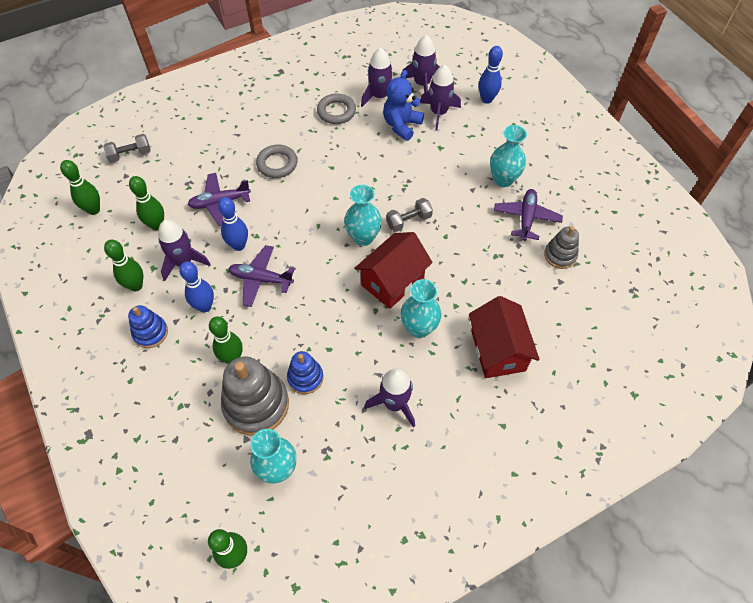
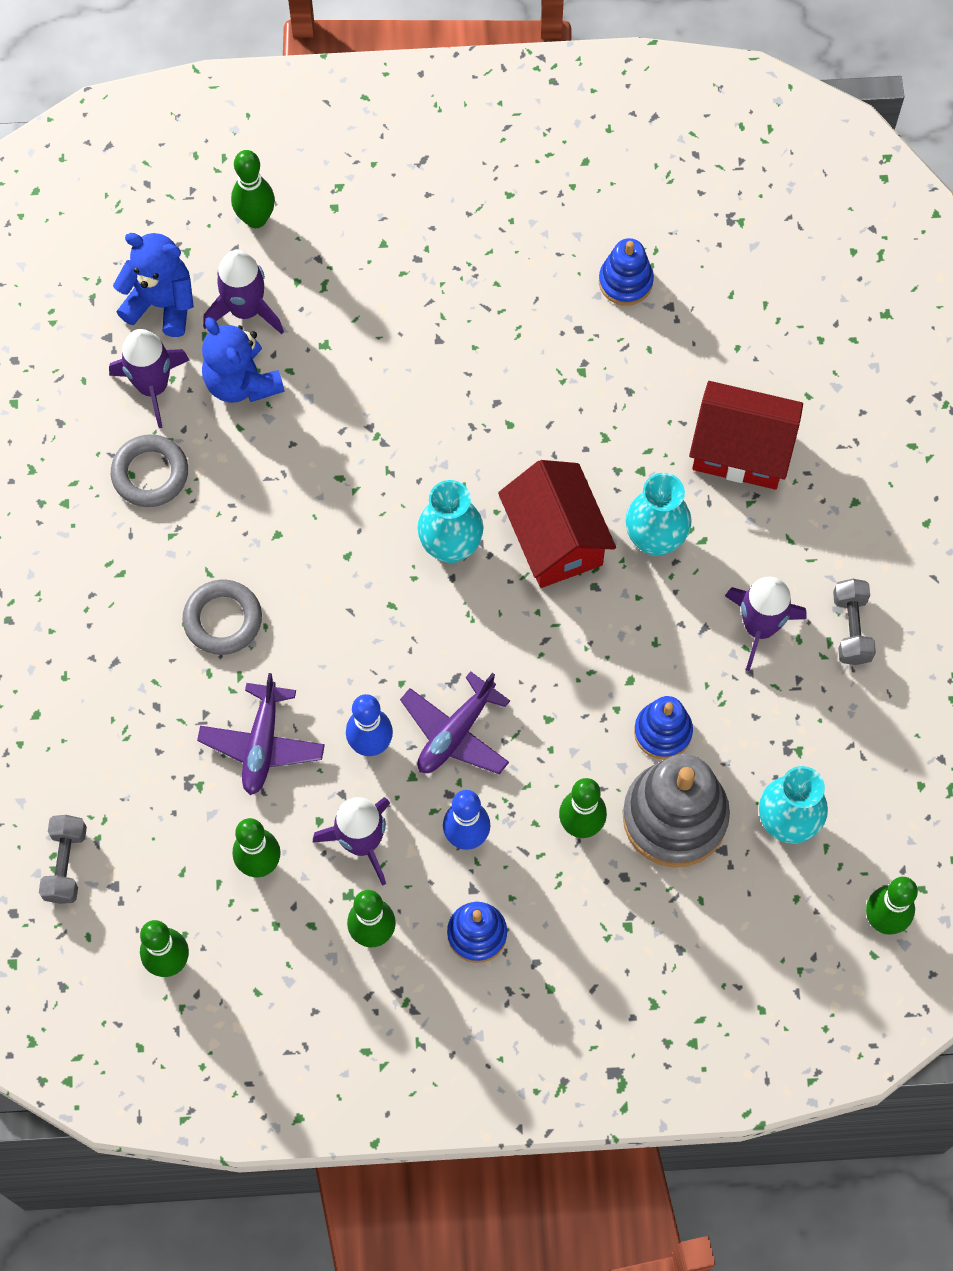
camera: 65 degrees left, 10 degrees up
grey dumbbell [386,198,433,232] -> grey dumbbell moved to [833,579,876,665]
purple rocket [403,35,440,93] -> blue teddy bear [113,233,194,337]
blue bowling pin [479,46,503,104] -> green bowling pin [231,150,275,228]
turquoise vase [490,125,527,187] -> none
purple plane [494,189,563,241] -> none
grey stacking toy [544,226,579,269] -> blue stacking toy [599,238,654,306]

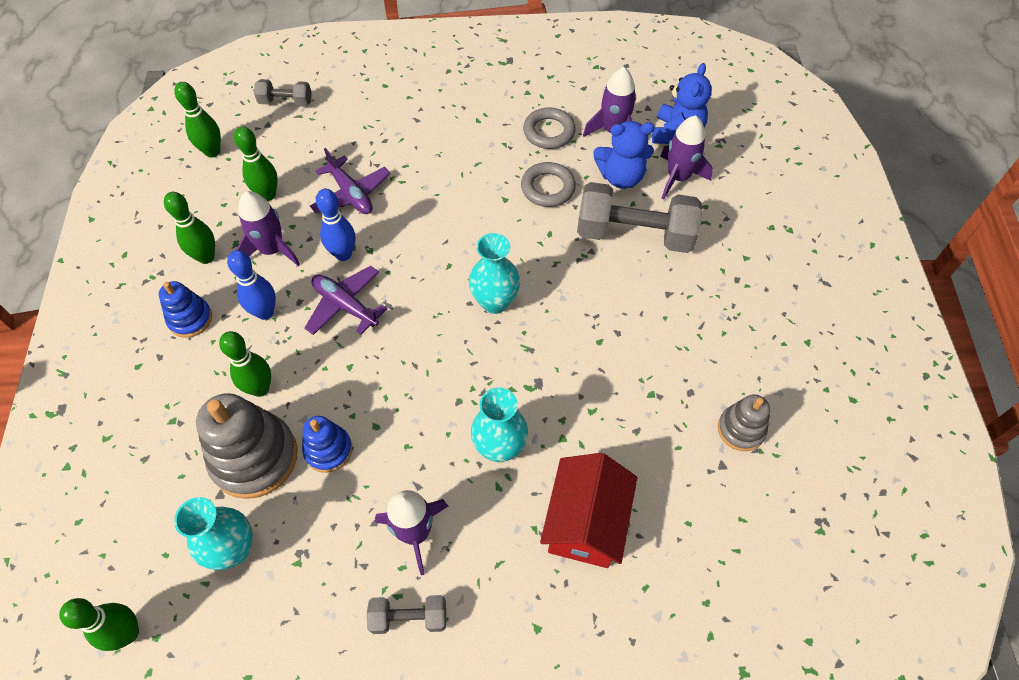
camera: 90 degrees right, 10 degrees down
grey ring [182,580,262,655] -> grey ring moved to [521,162,576,207]
purple plane [197,673,325,795] -> purple plane turned 135 degrees counterclockwise [310,148,390,214]
blue teddy bear [202,317,285,403] -> blue teddy bear turned 150 degrees counterclockwise [593,121,655,189]
green bowling pin [231,150,275,228] -> none
red house [498,460,616,588] -> none
blue stacking toy [599,238,654,306] -> grey stacking toy [718,394,770,451]
none -> grey dumbbell [577,182,703,253]

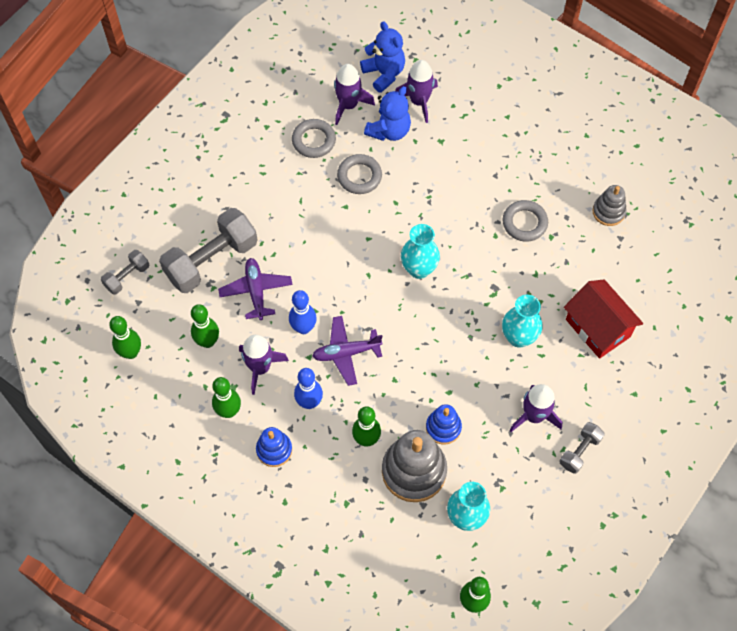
camera: 50 degrees left, 5 degrees up
purple plane [310,148,390,214] -> purple plane turned 105 degrees counterclockwise [218,258,293,320]
grey dumbbell [577,182,703,253] -> grey dumbbell moved to [159,208,257,293]
none -> grey ring [503,200,548,241]

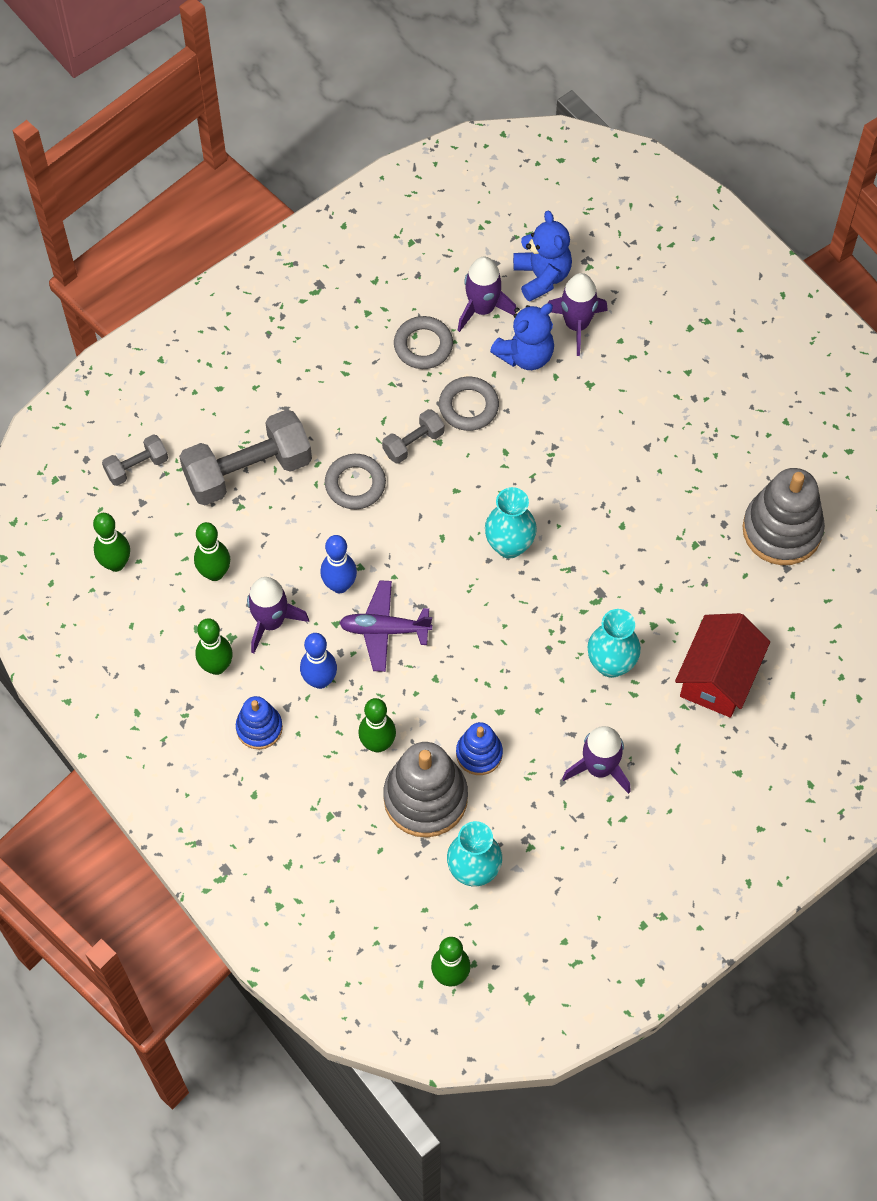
camera: 15 degrees right, 0 degrees up
purple plane [218,258,293,320] -> none
grey ring [503,200,548,241] -> grey ring moved to [325,454,386,509]
grey dumbbell [560,422,605,474] -> grey dumbbell moved to [382,409,444,464]
red house [564,280,643,359] -> red house turned 45 degrees clockwise [675,613,770,718]
grey stacking toy [592,185,627,226] -> grey stacking toy [742,468,825,565], size x1.79

